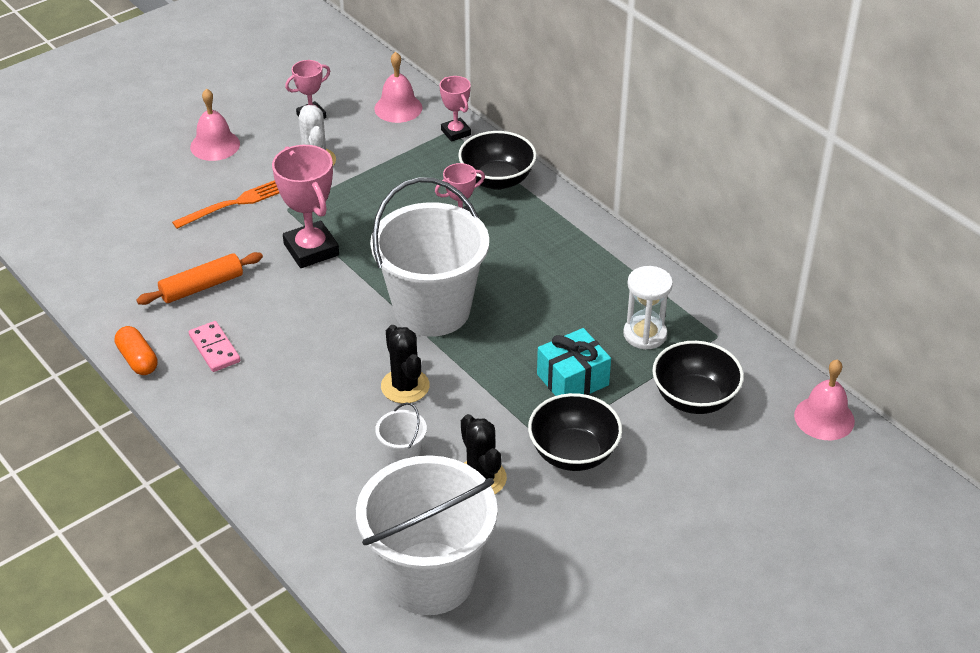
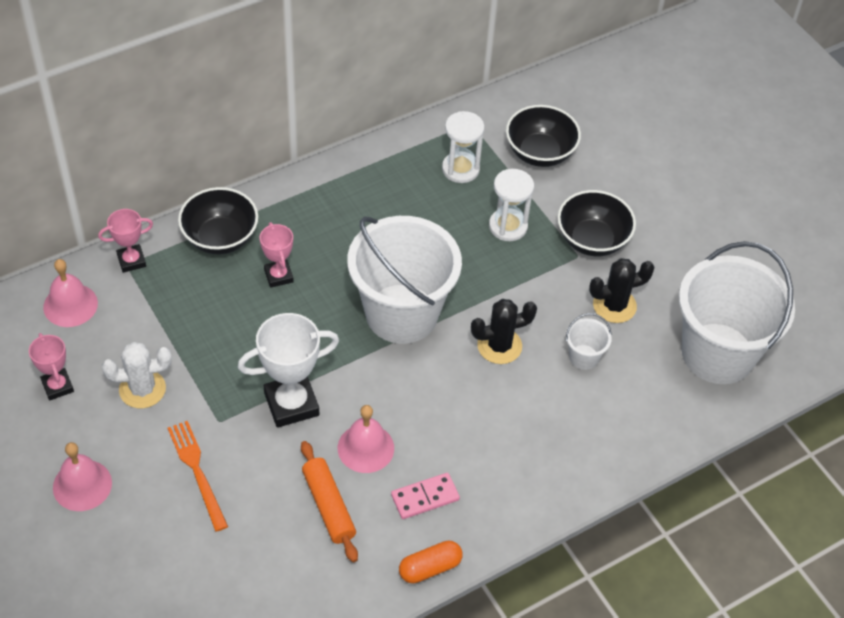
camera: 85 degrees left, 10 degrees up
pink trophy [272,145,339,268] -> white trophy [238,313,339,428]
turquoise gift [537,328,611,396] -> white hourglass [489,169,534,241]
pink bell [794,359,855,440] -> pink bell moved to [338,405,394,473]

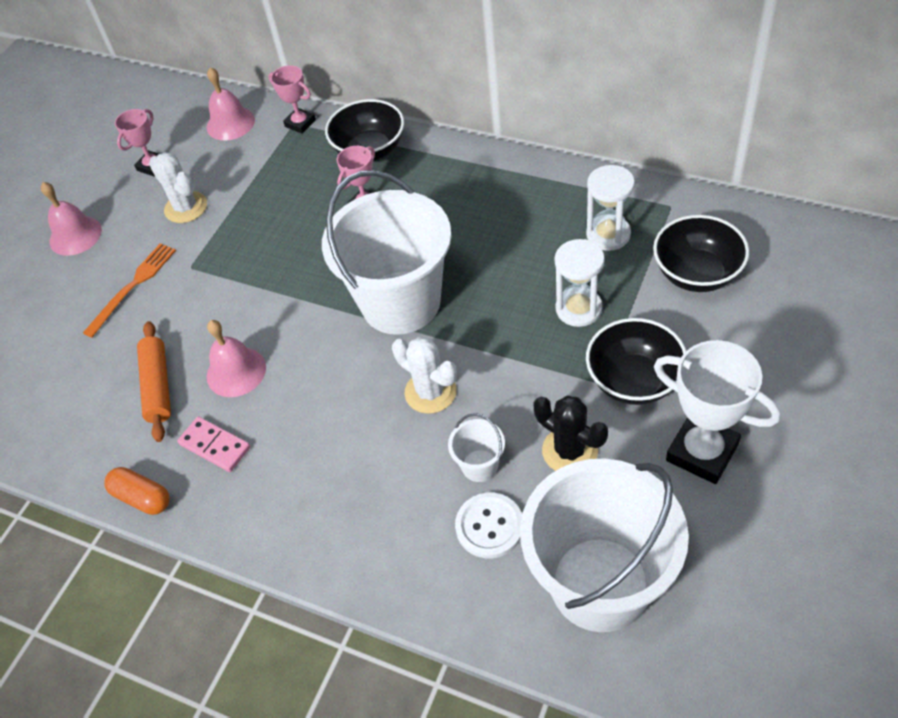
camera: 65 degrees right, 0 degrees up
white trophy [238,313,339,428] -> white trophy moved to [654,340,781,484]
orange rolling pin [301,441,358,562] -> orange rolling pin turned 45 degrees counterclockwise [137,321,171,442]
black cactus [471,299,537,364] -> white cactus [392,336,457,414]
none -> white button [455,493,522,558]

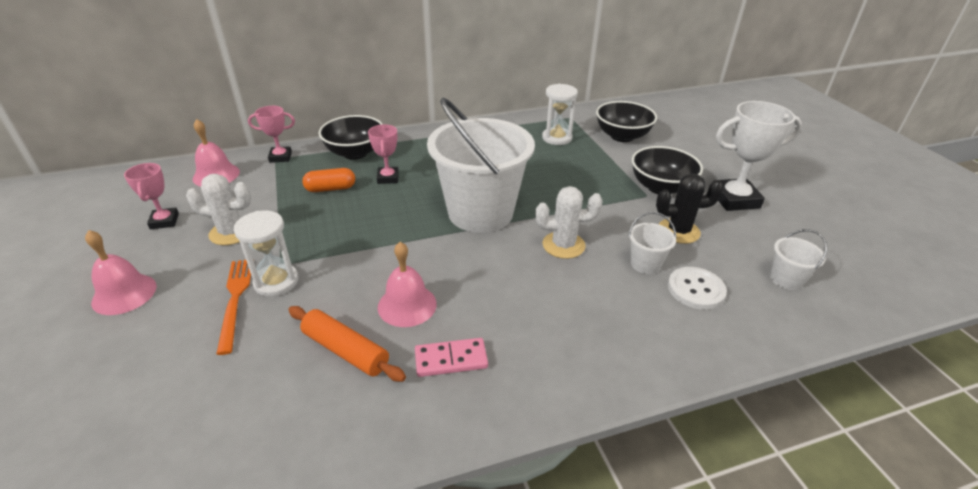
camera: 50 degrees left, 15 degrees down
orange capsule [104,467,170,515] -> orange capsule moved to [302,168,355,192]
white bucket [520,459,689,632] -> white bucket [770,229,827,290], size x0.40
white hourglass [554,239,605,327] -> white hourglass moved to [234,211,298,297]

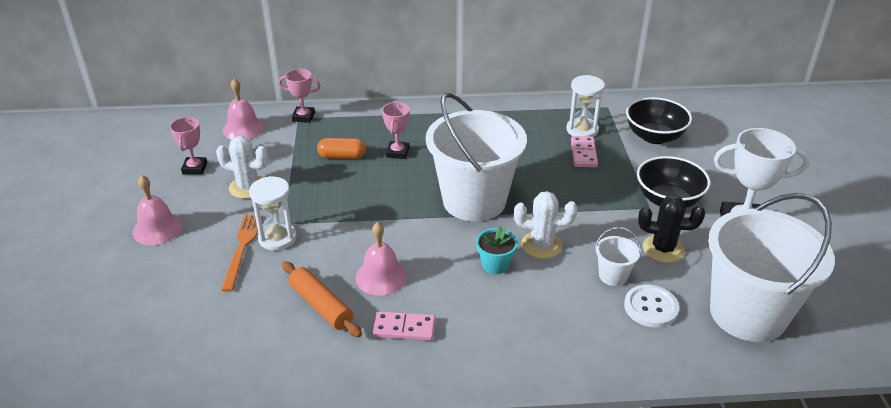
camera: 15 degrees right, 0 degrees up
black bowl [318,115,383,160] -> none
white bucket [770,229,827,290] -> white bucket [708,193,835,342], size x2.48
none -> turquoise flower pot [476,226,518,274]
none -> pink domino [571,136,598,167]

